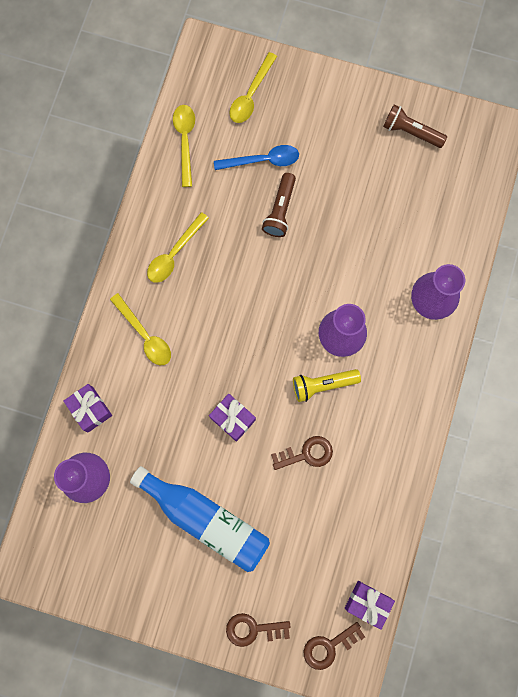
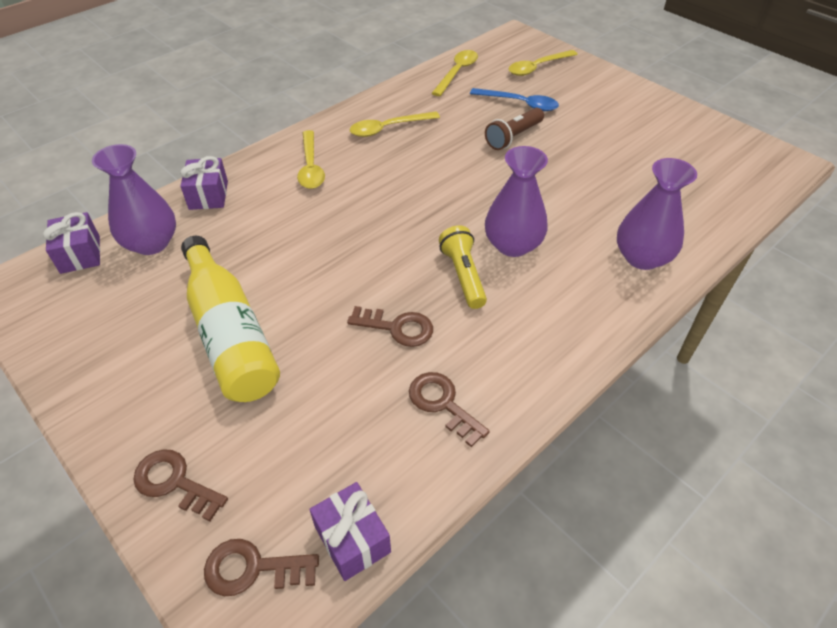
camera: 30 degrees right, 30 degrees down
blue bottle [130,466,270,572] -> yellow bottle [181,236,280,402]
purple gift [209,394,256,442] -> purple gift moved to [43,212,100,274]
yellow flashlight [293,369,361,402] -> yellow flashlight turned 60 degrees clockwise [439,225,487,309]
brown flashlight [383,104,447,148] -> none
none -> brown key [409,372,490,447]

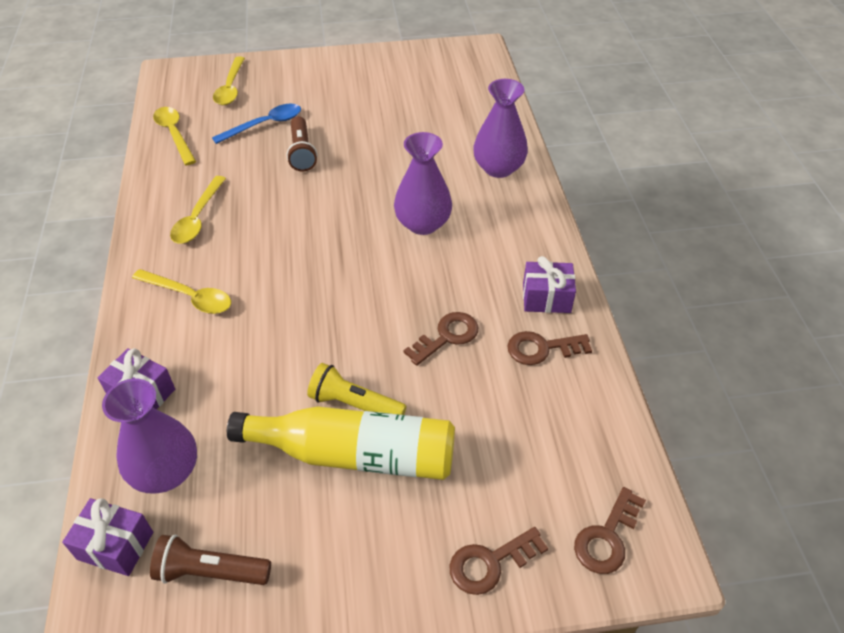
camera: 55 degrees left, 0 degrees up
purple gift [309,482,391,581] -> purple gift moved to [523,256,576,313]
yellow flashlight [439,225,487,309] -> yellow flashlight moved to [307,363,406,415]
none -> brown flashlight [150,534,271,585]

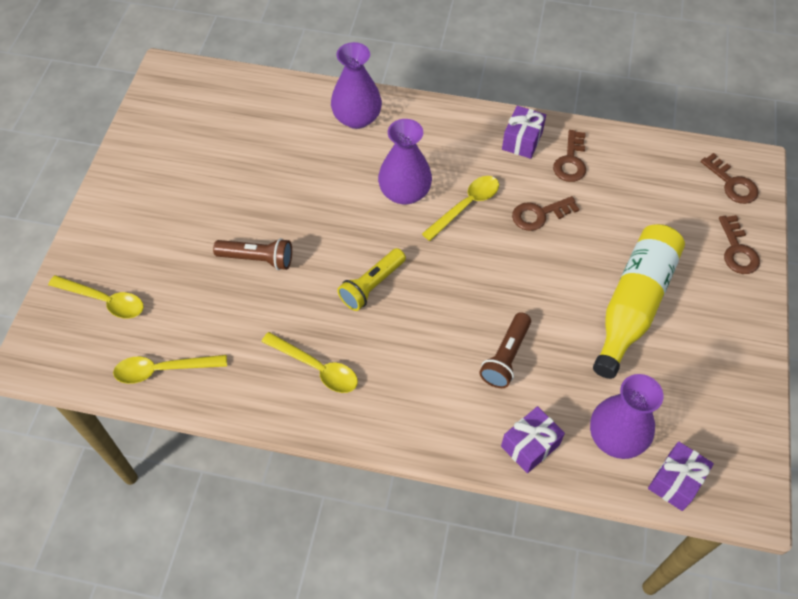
camera: 70 degrees left, 10 degrees up
yellow spoon [132,269,231,314] -> yellow spoon moved to [422,176,499,241]
brown flashlight [150,534,271,585] -> brown flashlight moved to [479,312,531,388]
blue spoon [212,104,301,144] -> none
yellow flashlight [307,363,406,415] -> yellow flashlight moved to [337,248,406,311]
brown key [403,312,478,366] -> brown key turned 90 degrees counterclockwise [512,196,579,231]

